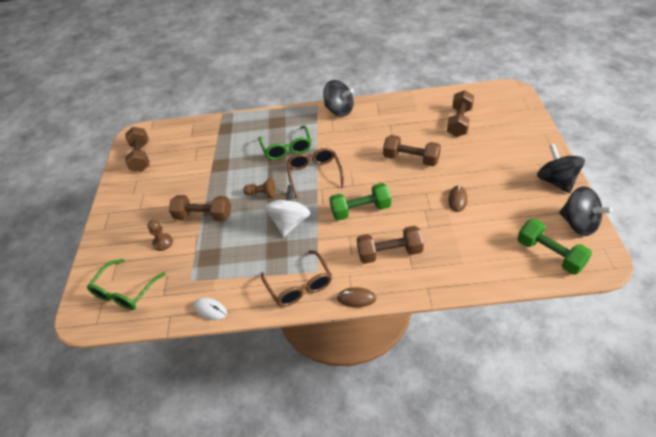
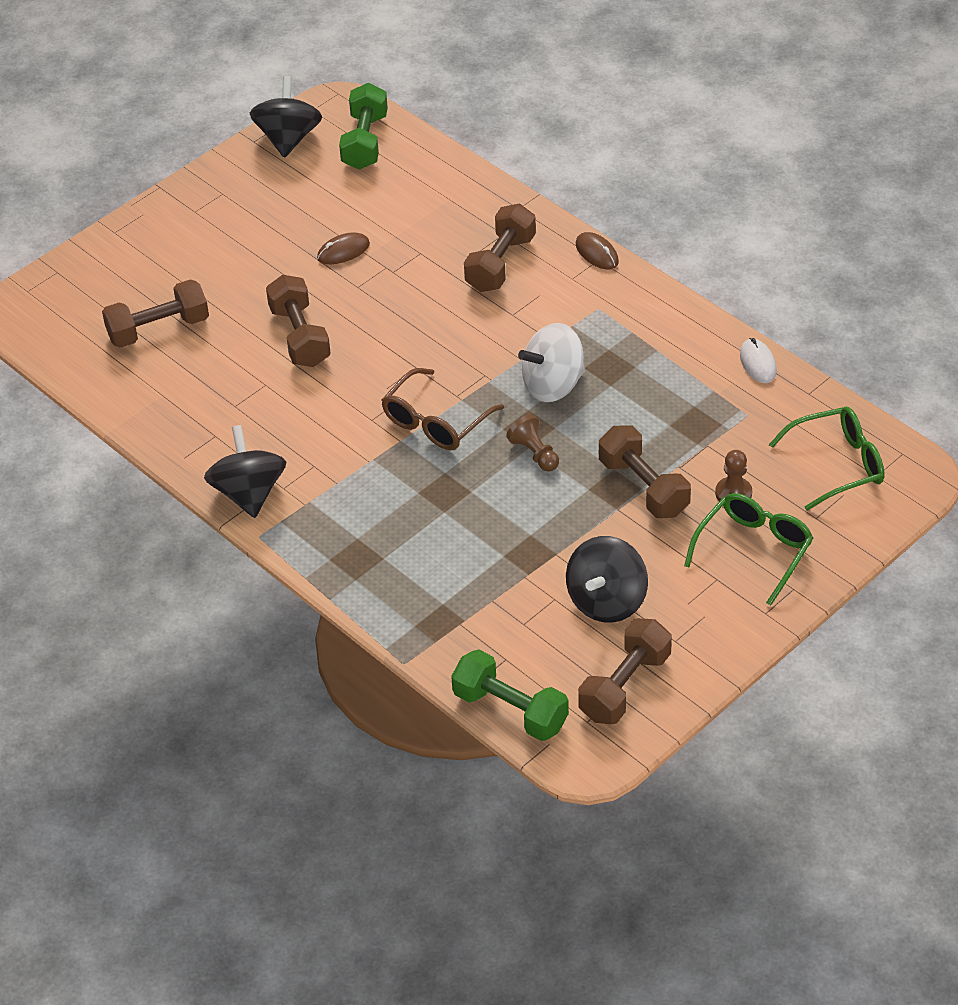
camera: 135 degrees left, 0 degrees up
green glasses [258,125,311,160] -> green glasses moved to [684,493,813,606]
brown glasses [261,250,332,307] -> none
green dumbbell [329,183,391,221] -> green dumbbell moved to [451,650,569,741]
brown dumbbell [357,226,424,264] -> brown dumbbell turned 75 degrees clockwise [464,204,536,292]
black spinning top [537,144,585,193] -> black spinning top moved to [566,536,648,623]

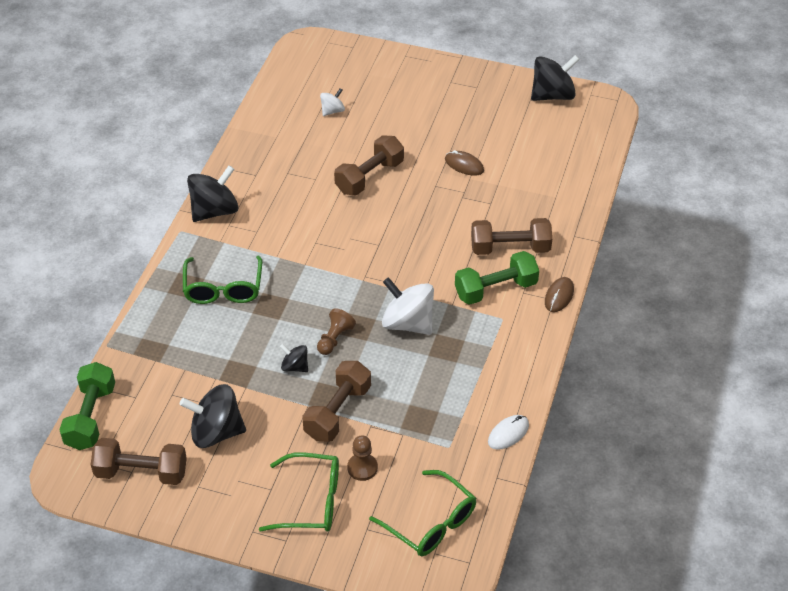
camera: 60 degrees right, 0 degrees up
brown dumbbell [102,279,209,348] -> white spinning top [320,88,345,116]
green dumbbell [339,83,388,170] -> green dumbbell moved to [455,251,539,305]
brown glasses [382,368,504,450] -> none
none -> green glasses [183,256,262,304]
none -> black spinning top [280,344,308,372]

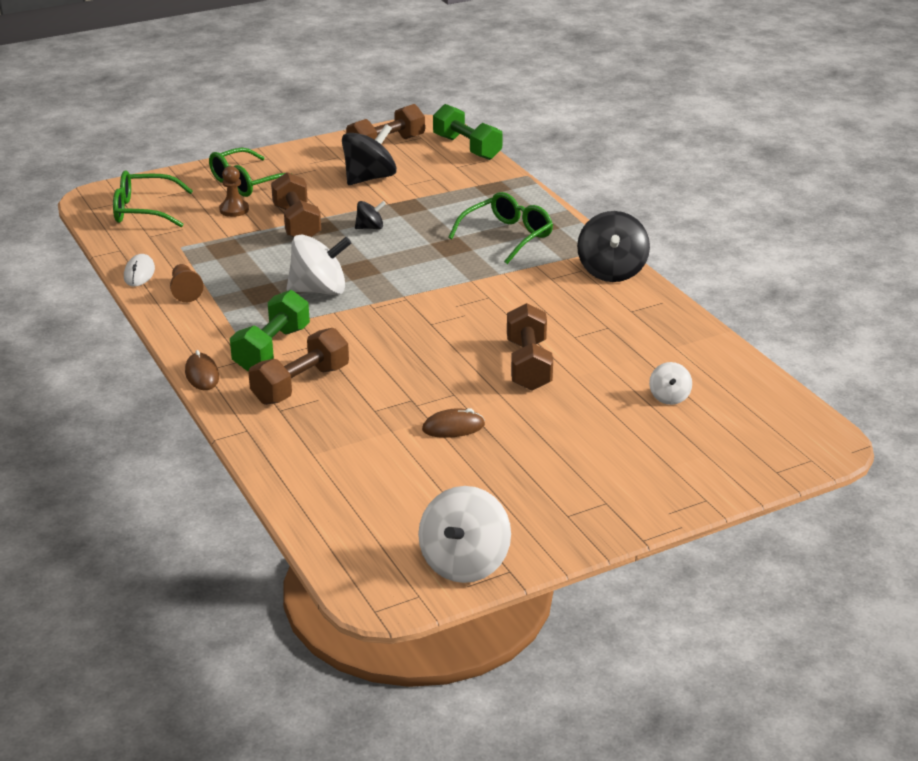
camera: 135 degrees right, 15 degrees down
green glasses [183,256,262,304] -> green glasses turned 90 degrees clockwise [448,192,553,264]
brown pawn [317,308,356,355] -> brown pawn moved to [170,264,204,302]
black spinning top [531,55,580,101] -> white spinning top [418,486,511,583]

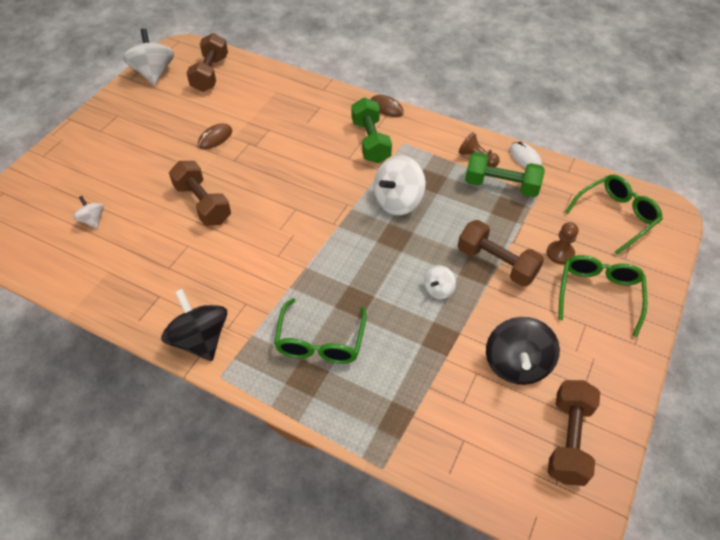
camera: 145 degrees right, 20 degrees up
brown dumbbell [248,328,349,405] -> brown dumbbell moved to [186,33,228,92]
black spinning top [355,201,386,229] -> white spinning top [424,265,456,299]
green dumbbell [433,104,503,160] -> green dumbbell moved to [465,152,545,197]

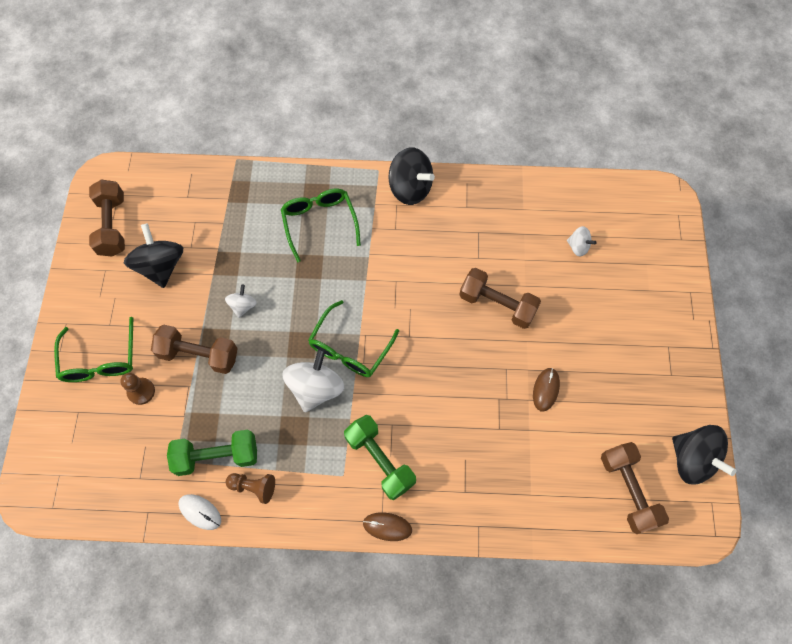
camera: 155 degrees right, 15 degrees up
white spinning top [123,28,174,85] -> black spinning top [672,425,737,484]
green glasses [565,175,663,255] -> green glasses moved to [308,300,399,377]

